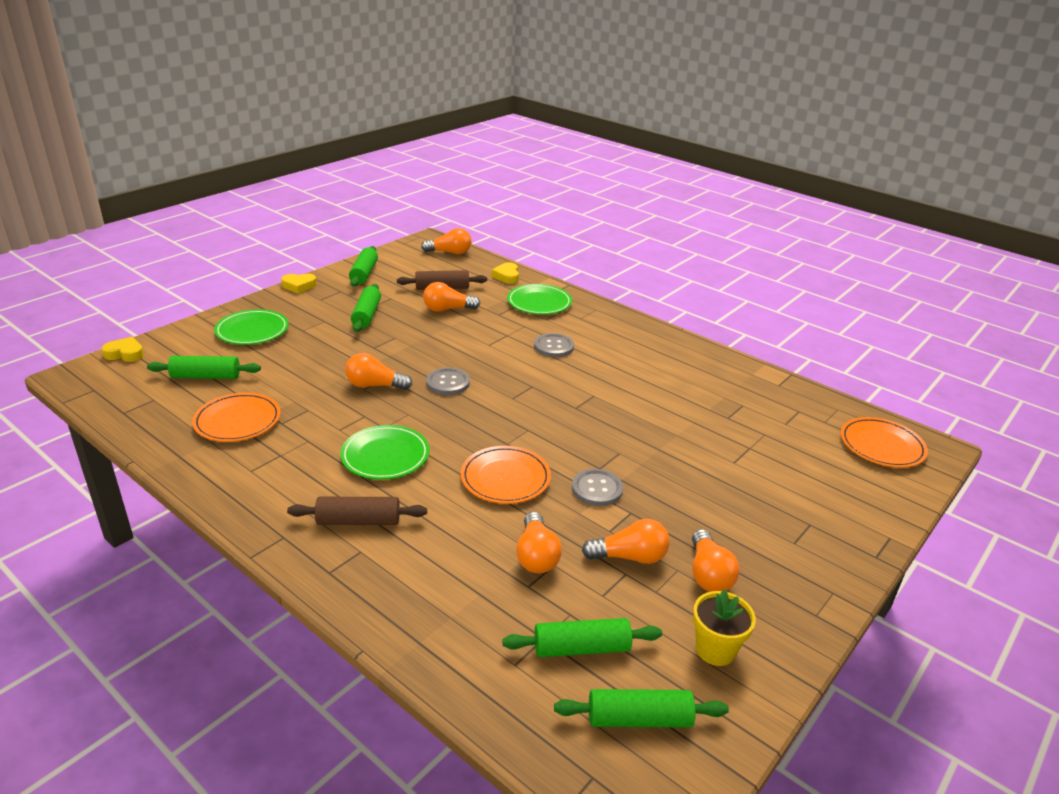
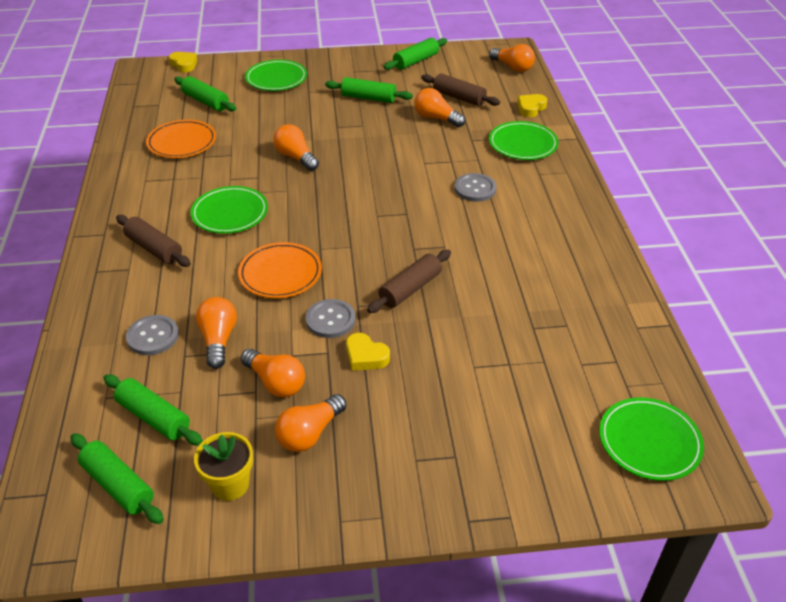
camera: 45 degrees right, 10 degrees up
yellow heart [281,274,317,293] -> yellow heart moved to [346,333,390,371]
green rolling pin [351,284,381,332] -> green rolling pin turned 60 degrees clockwise [325,77,413,103]
grey button [426,368,470,395] -> grey button moved to [126,315,179,355]
orange light bulb [516,512,562,573] -> orange light bulb turned 135 degrees clockwise [196,297,237,369]
orange plate [841,417,928,468] -> green plate [599,397,704,481]
none -> brown rolling pin [367,250,451,313]

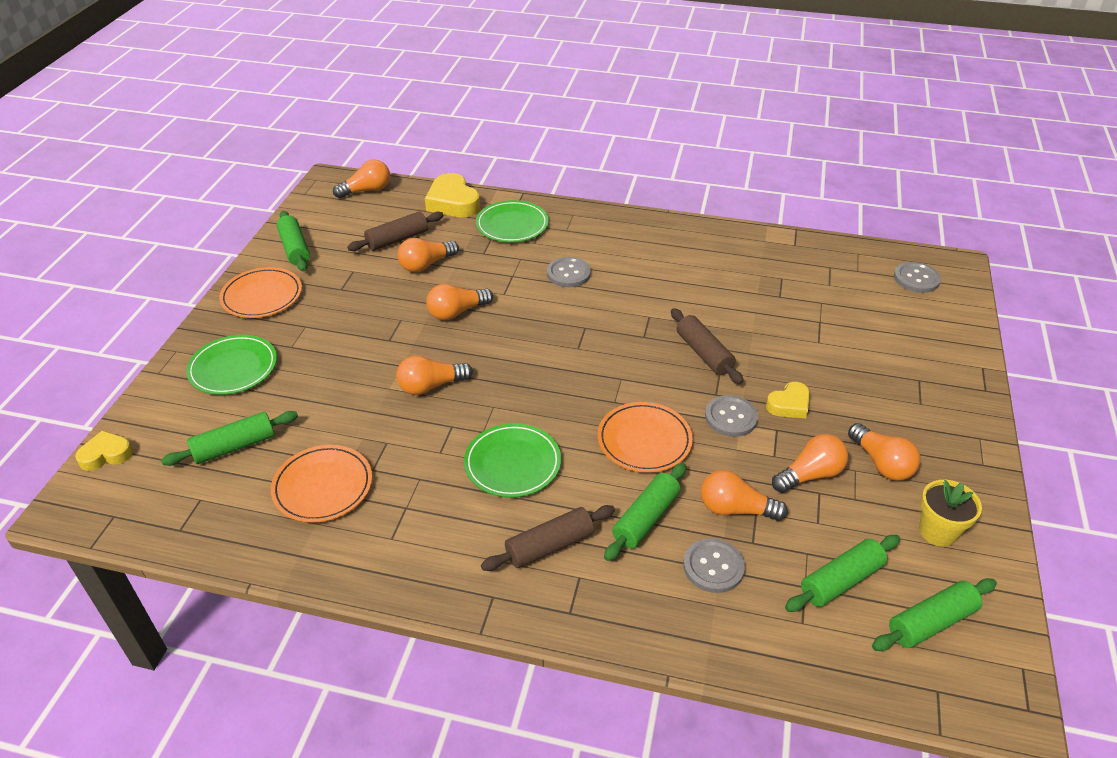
camera: 70 degrees left, 0 degrees up
green rolling pin [325,77,413,103] -> green rolling pin moved to [604,463,686,561]
yellow heart [517,94,547,117] -> yellow heart [425,173,480,218], size x1.68
green plate [599,397,704,481] -> grey button [894,262,941,293]
none -> orange plate [219,267,302,318]
none -> orange light bulb [426,284,493,320]

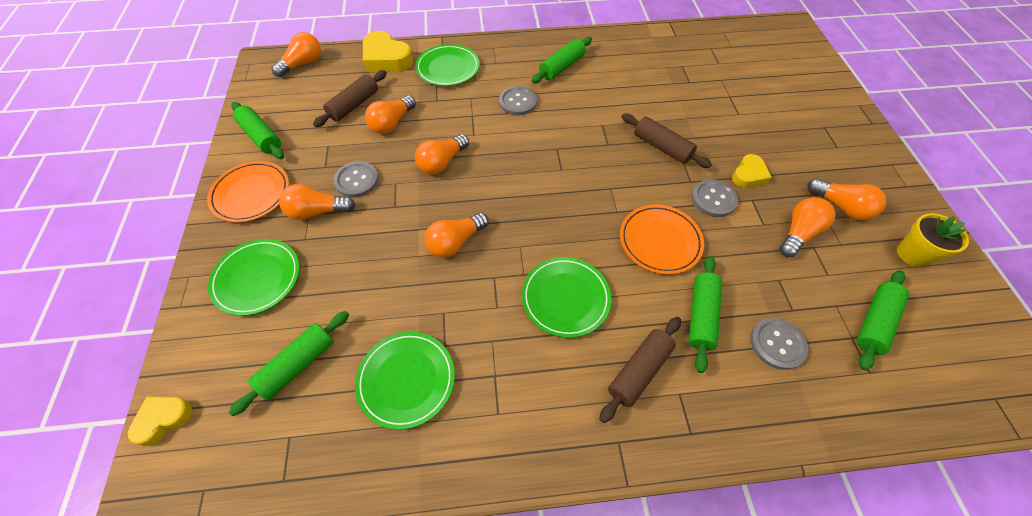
camera: 20 degrees left, 15 degrees up
orange plate [271,445,372,523] -> green plate [355,332,455,430]
orange light bulb [701,470,788,521] -> orange light bulb moved to [279,184,355,220]
green rolling pin [872,578,997,651] -> green rolling pin moved to [531,37,592,83]
grey button [894,262,941,293] -> grey button moved to [334,161,378,198]

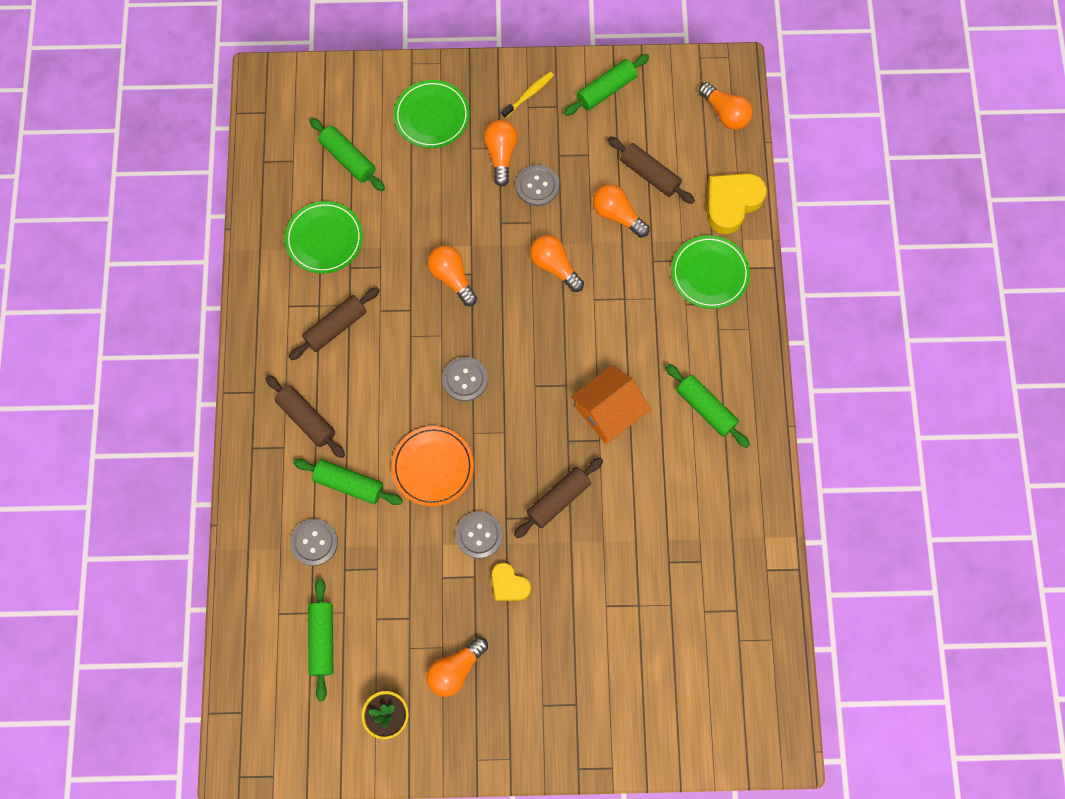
camera: 95 degrees right, 15 degrees up
yellow heart [128,397,192,446] -> none
orange plate [207,161,289,222] -> yellow toothbrush [501,72,554,118]
grey button [499,86,537,115] -> grey button moved to [442,357,488,402]
green plate [522,257,611,338] -> none
orange light bulb [779,197,836,257] -> none
green rolling pin [856,270,909,371] -> green rolling pin turned 45 degrees clockwise [308,578,333,701]
none -> brown rolling pin [289,287,380,360]
none -> orange house [571,365,651,444]

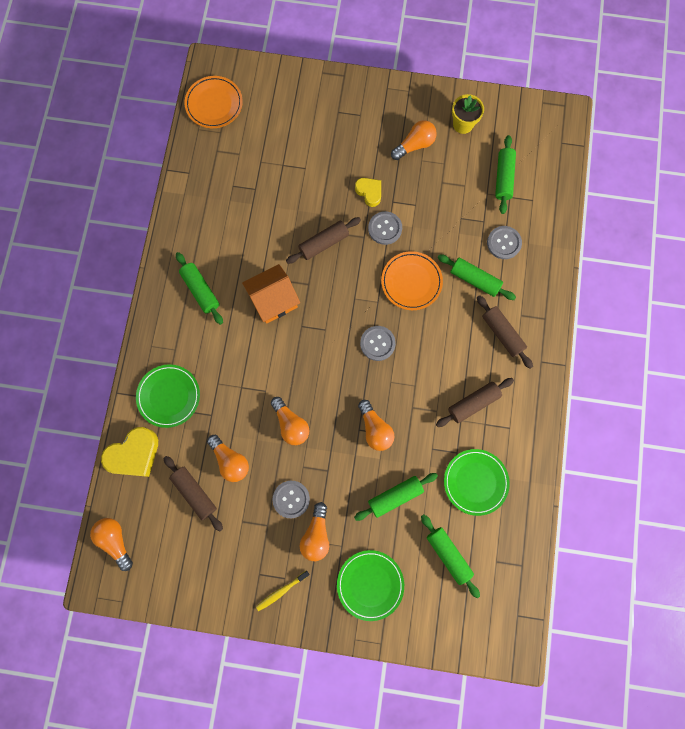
camera: 170 degrees left, 5 degrees up
green rolling pin [564,54,650,116] -> green rolling pin moved to [354,473,438,521]
none -> orange plate [185,76,243,128]

